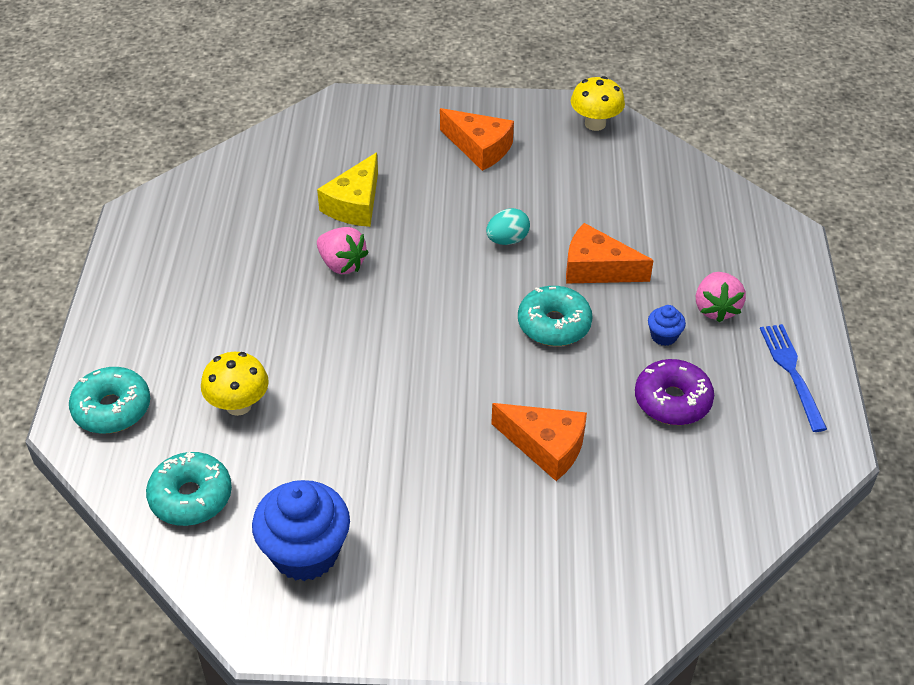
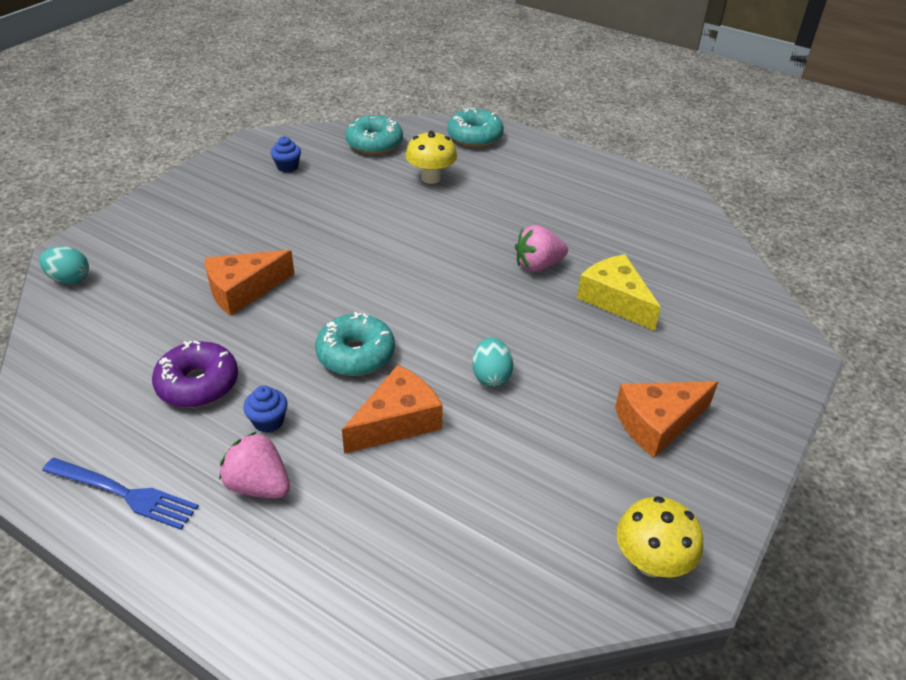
camera: 120 degrees right, 5 degrees down
blue cupcake [252,480,350,581] -> blue cupcake [271,136,301,173], size x0.45
none -> turquoise egg [39,246,89,284]

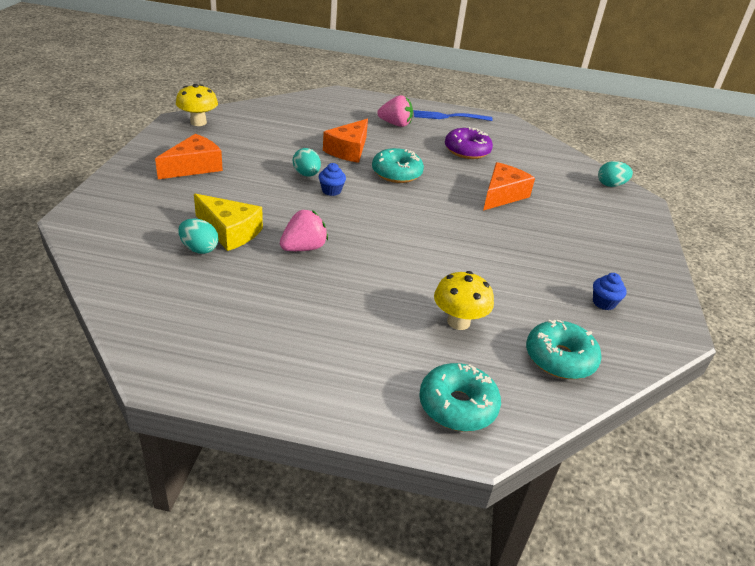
camera: 155 degrees right, 5 degrees down
blue cupcake [243,386,288,433] -> blue cupcake moved to [319,163,346,196]
none -> turquoise egg [178,219,218,254]

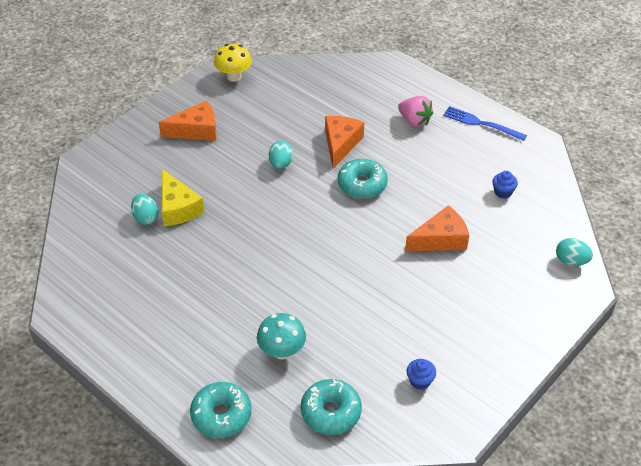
camera: 35 degrees right, 10 degrees up
pink strawberry [280,210,328,251] -> none
blue cupcake [319,163,346,196] -> blue cupcake moved to [492,171,518,198]
orange cheese [323,119,368,163] -> orange cheese turned 135 degrees clockwise [325,116,364,169]
yellow mushroom [434,271,494,330] -> turquoise mushroom [257,313,306,359]
purple donut [445,127,493,159] -> none

